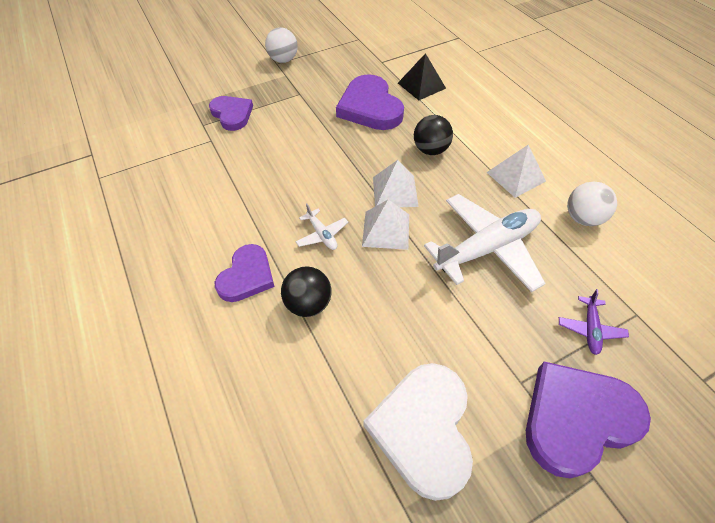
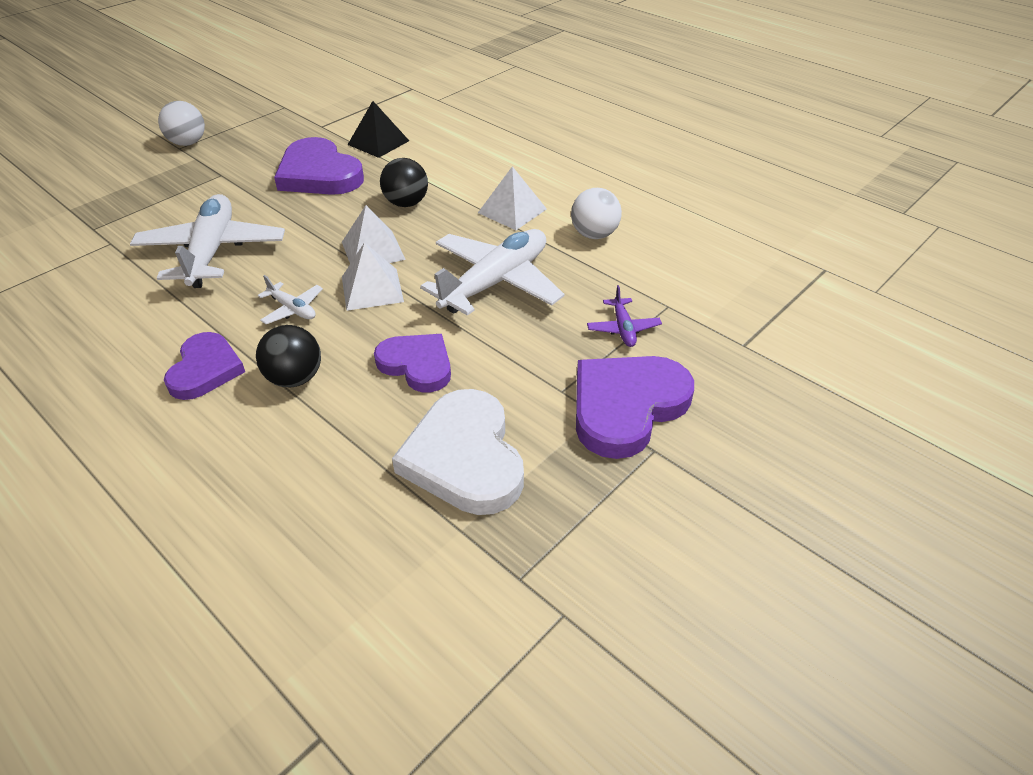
camera: 20 degrees left, 10 degrees down
purple heart [209,96,253,131] -> purple heart moved to [374,334,451,392]
none -> white plane [130,194,285,288]

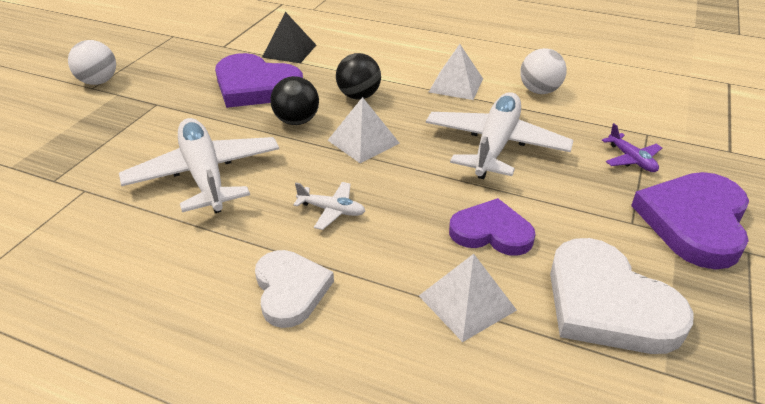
camera: 20 degrees left, 5 degrees down
purple heart [164,332,245,400] -> white heart [255,250,334,328]
black ball [256,325,321,387] -> black ball moved to [270,76,319,125]
white pyramid [342,242,404,311] -> white pyramid moved to [419,254,517,342]

